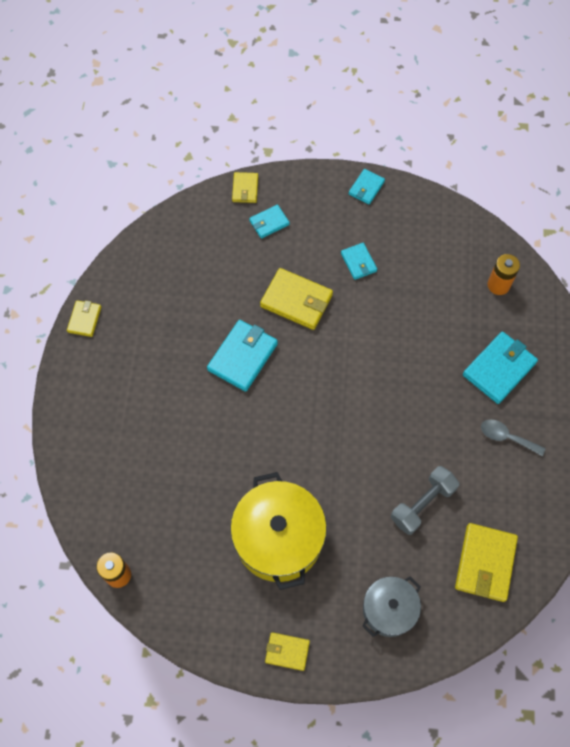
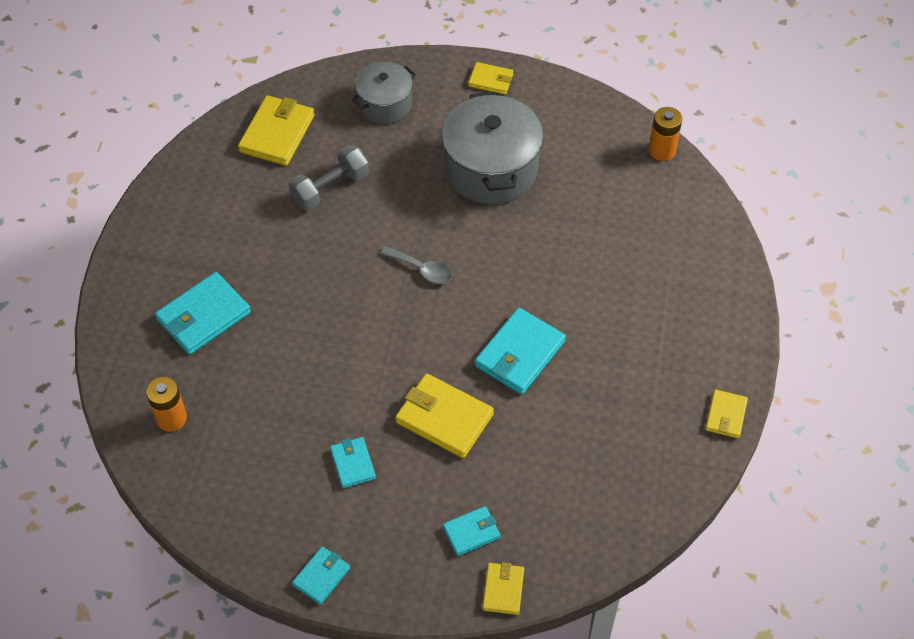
camera: 175 degrees left, 10 degrees down
yellow pot [230,472,327,590] -> grey pot [442,92,543,204]
grey spoon [481,419,545,456] -> grey spoon moved to [381,246,452,284]

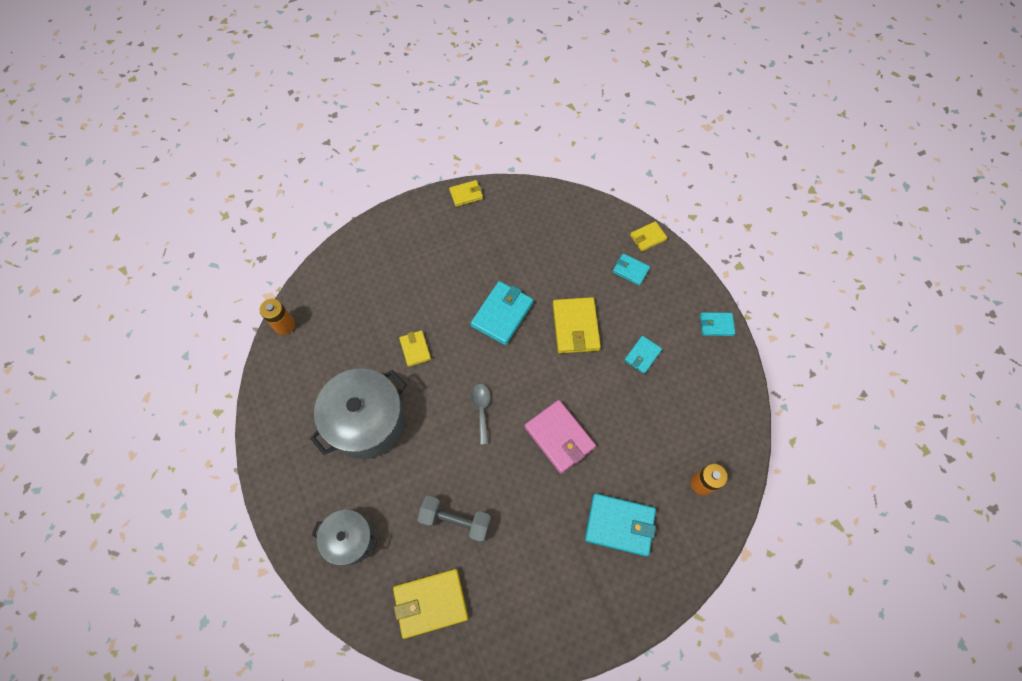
camera: 125 degrees left, 10 degrees up
yellow wallet [468,62,514,95] -> yellow wallet moved to [399,330,431,367]
turquoise wallet [475,308,566,395] -> turquoise wallet turned 60 degrees counterclockwise [471,281,534,345]
none -> pink wallet [525,400,596,474]

